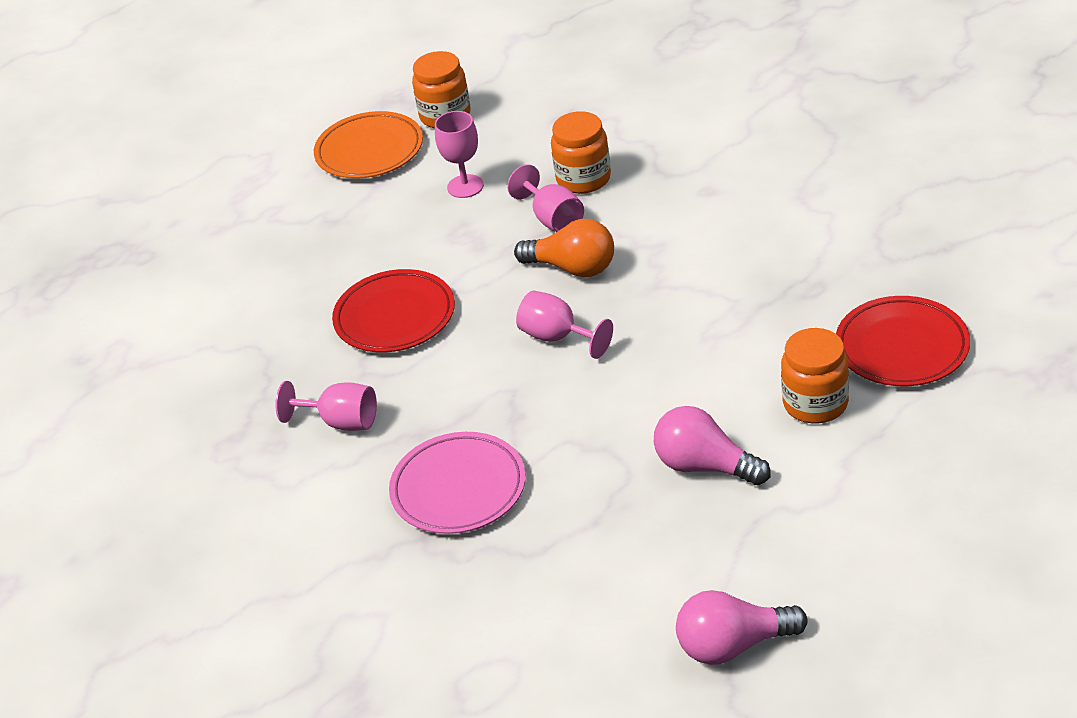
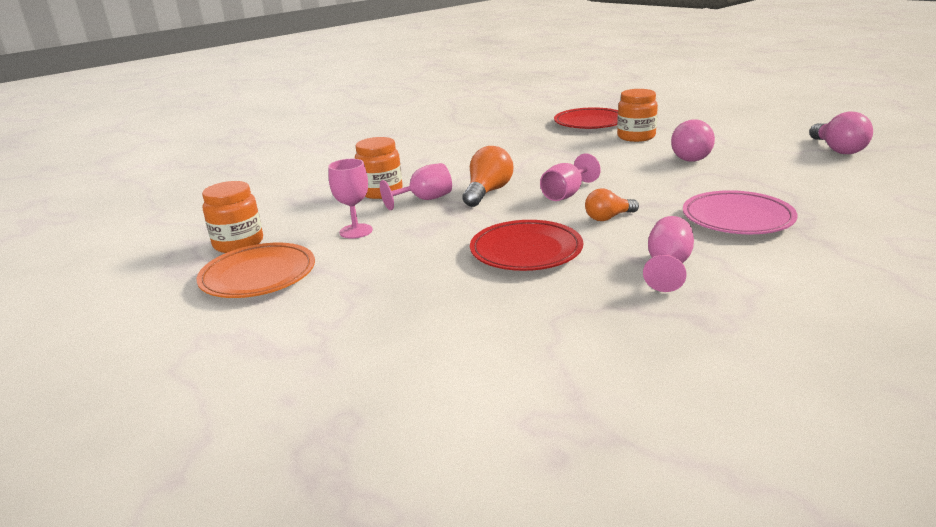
camera: 90 degrees left, 15 degrees down
none -> orange light bulb [585,189,639,221]

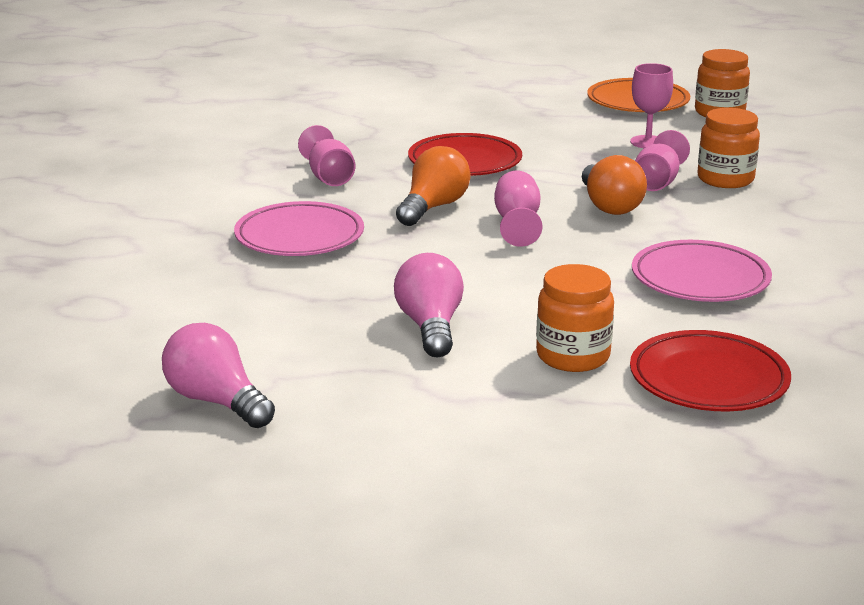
camera: 140 degrees right, 0 degrees up
orange light bulb [585,189,639,221] -> orange light bulb [396,146,470,226], size x1.52
none -> pink plate [632,240,772,302]

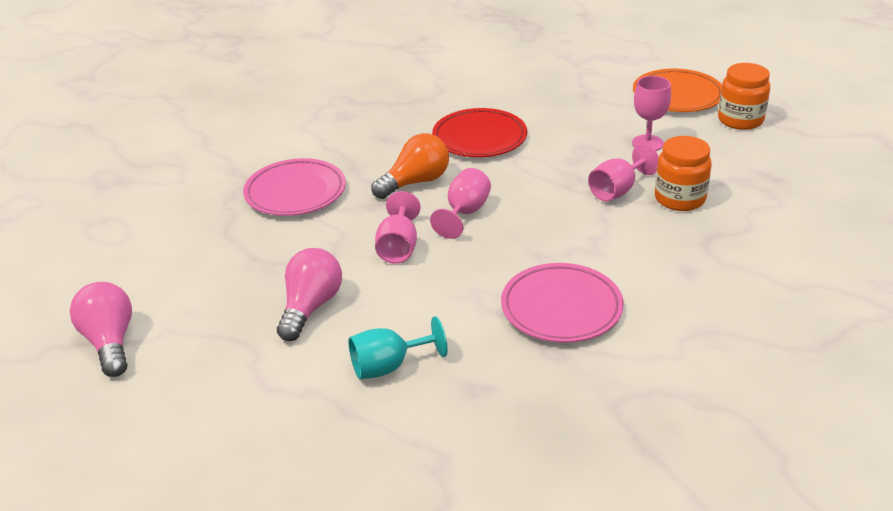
camera: 25 degrees right, 10 degrees up
pink goblet [298,125,355,186] -> pink goblet moved to [375,191,421,264]
orange jar [536,264,614,372] -> turquoise goblet [349,316,448,379]
orange light bulb [582,155,647,215] -> none
red plate [630,330,791,412] -> none

